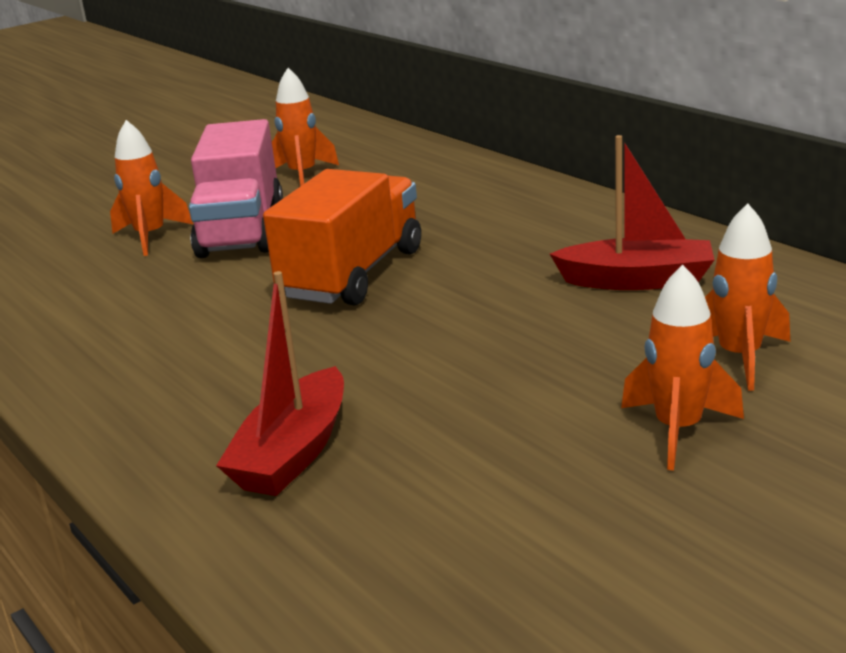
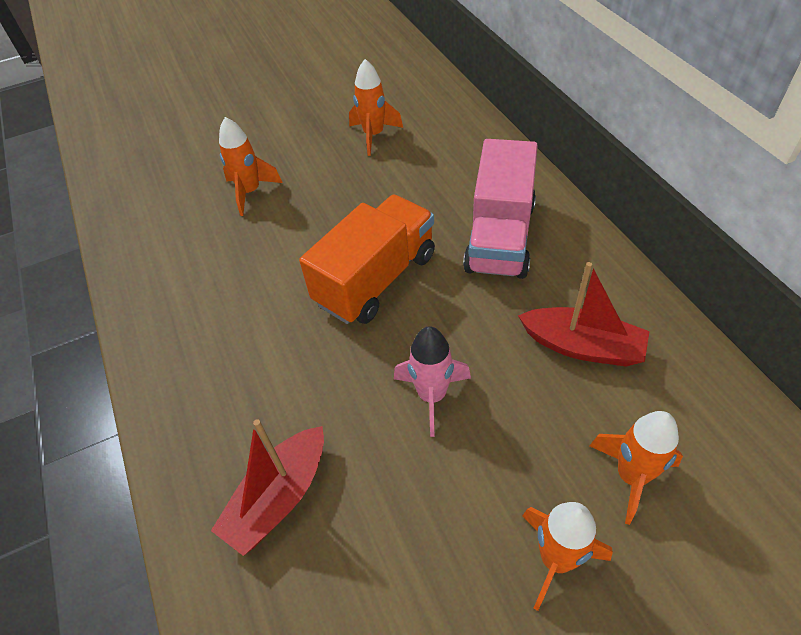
camera: 15 degrees right, 25 degrees up
pink truck [189,119,283,258] -> pink truck moved to [463,139,538,279]
none -> pink rocket [394,326,471,437]

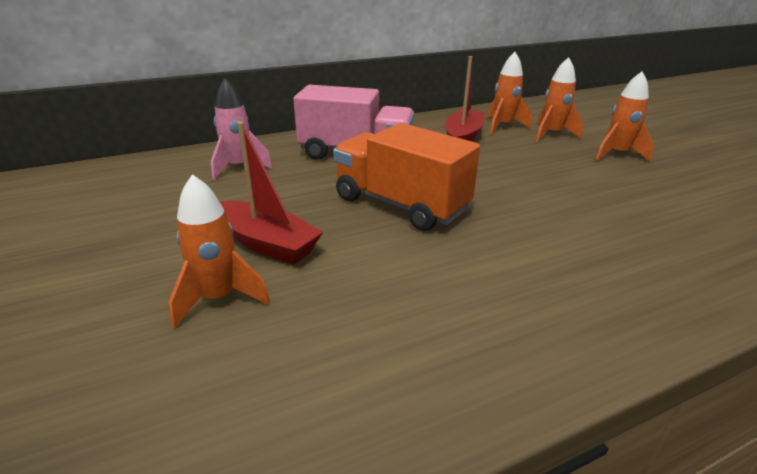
camera: 95 degrees left, 20 degrees down
red boat [211,419,324,556] -> red boat moved to [220,122,323,265]
orange rocket [349,59,403,156] -> orange rocket moved to [487,52,532,134]
pink rocket [394,326,471,437] -> pink rocket moved to [211,78,273,180]

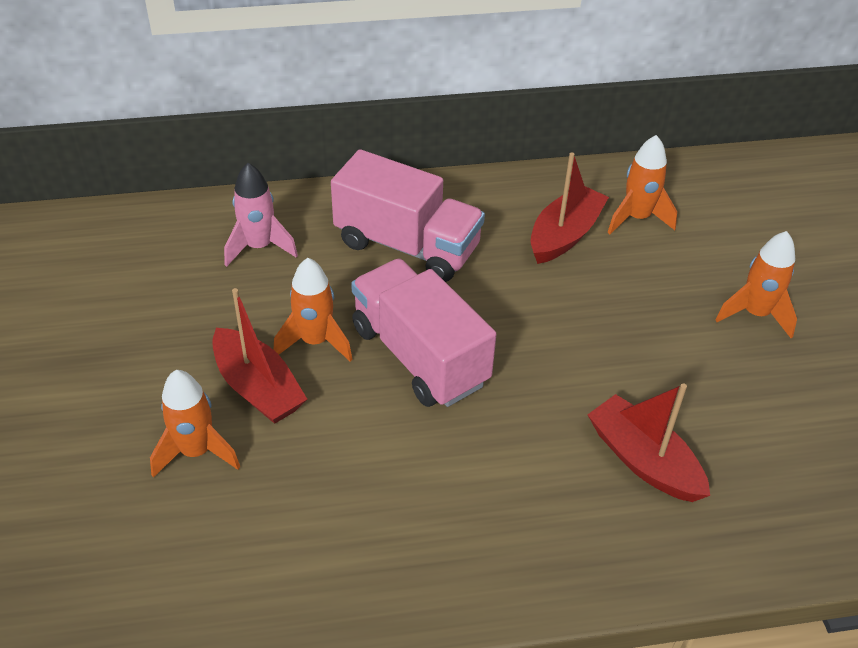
camera: 15 degrees right, 15 degrees up
orange truck [333,123,480,231] -> pink truck [351,259,497,407]
orange rocket [536,57,583,142] -> orange rocket moved to [273,258,353,362]
none -> red boat [588,384,710,502]

